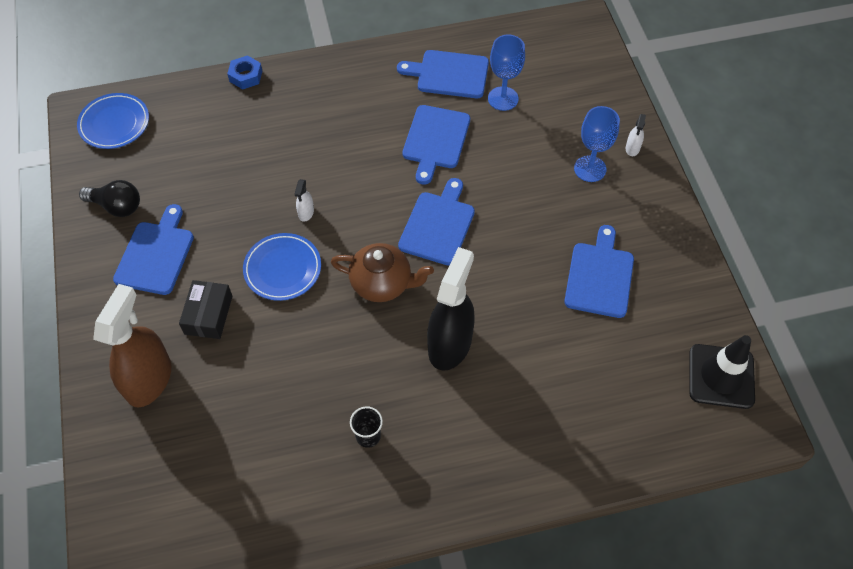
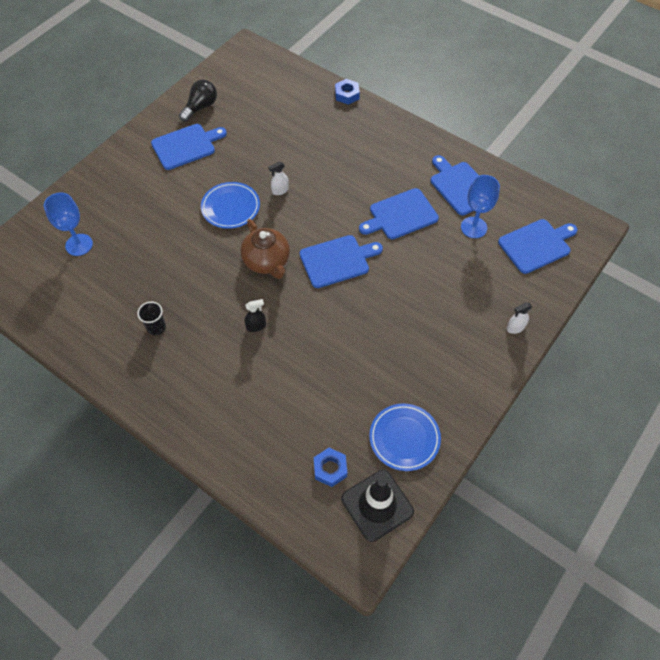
camera: 50 degrees right, 0 degrees up
blue plate [77,93,149,149] -> blue plate moved to [369,403,441,471]
black light bulb [79,180,140,217] -> black light bulb turned 120 degrees counterclockwise [179,80,217,122]
brown spray bottle [93,284,171,408] -> none
black box [179,280,233,339] -> none
black spray bottle [427,247,475,371] -> black spray bottle [245,299,266,332], size x0.41
blue cutting board [564,225,634,318] -> blue cutting board moved to [498,219,578,274]
blue goblet [574,106,620,182] -> blue goblet moved to [44,192,93,256]
none -> blue nut [314,448,347,487]

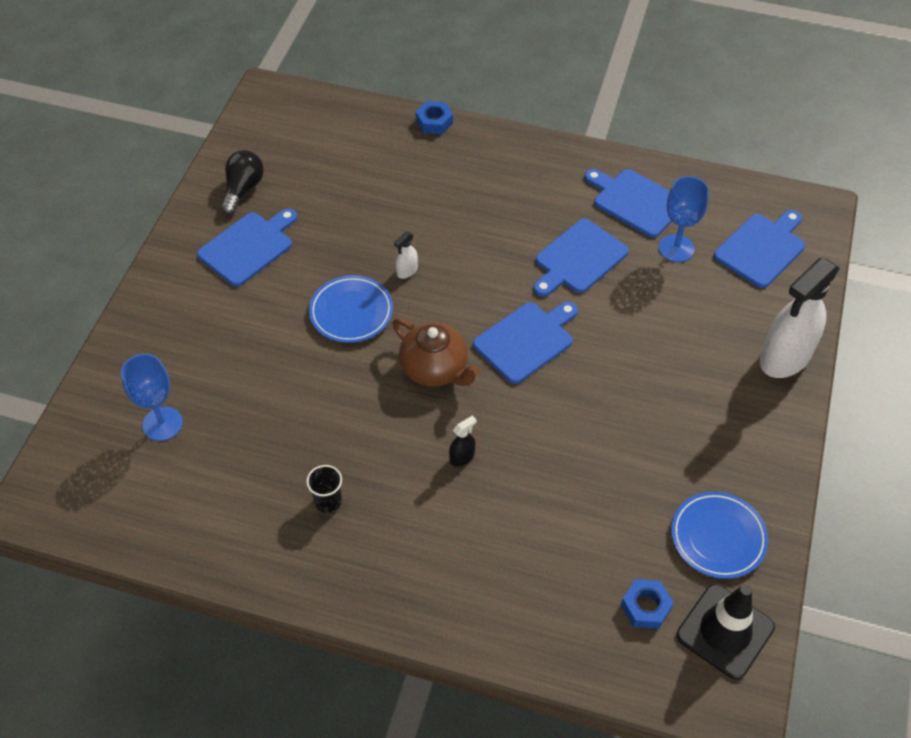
camera: 20 degrees left, 5 degrees down
white spray bottle [507,302,532,334] -> white spray bottle [760,257,840,378], size x2.46

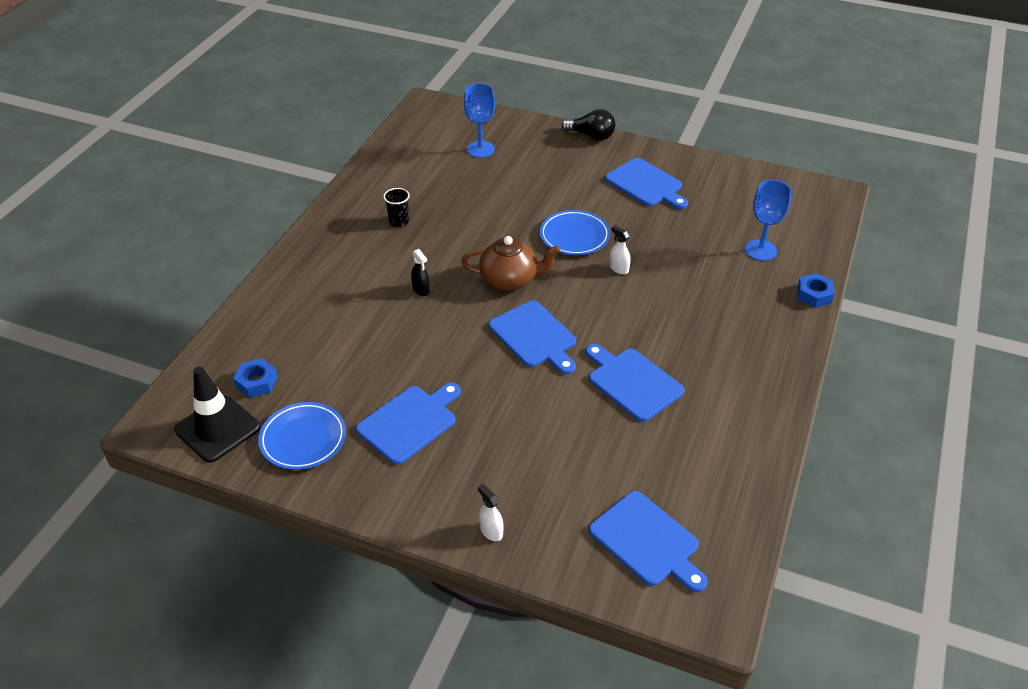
camera: 95 degrees right, 10 degrees down
black light bulb [221,150,264,215] -> black light bulb moved to [561,109,616,140]
brown teapot [392,318,481,387] -> brown teapot turned 135 degrees counterclockwise [461,236,561,291]
blue cutting board [584,169,672,238] -> blue cutting board moved to [356,383,461,465]
blue goblet [659,176,709,262] -> blue goblet moved to [745,180,791,261]
white spray bottle [760,257,840,378] -> white spray bottle [478,484,504,541], size x0.41

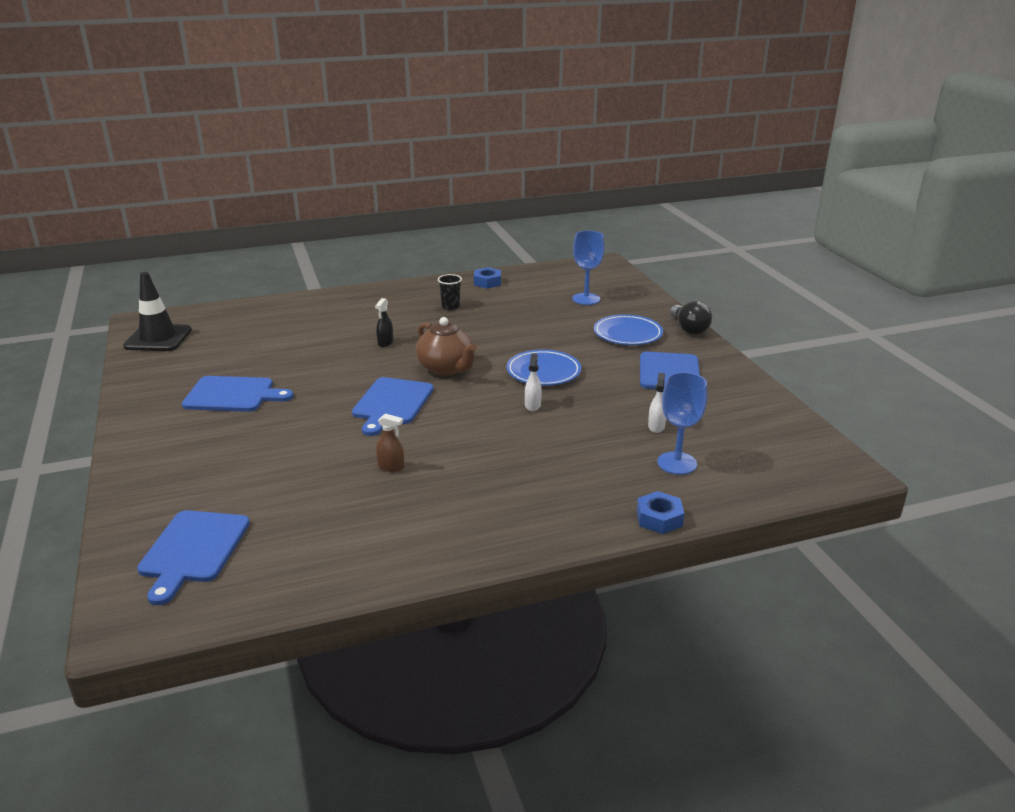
camera: 50 degrees right, 15 degrees down
blue nut [233,358,278,398] -> blue nut moved to [474,267,501,289]
blue plate [258,402,346,470] -> blue plate moved to [594,315,663,345]
white spray bottle [478,484,504,541] -> white spray bottle moved to [648,373,666,433]
blue cutting board [585,344,685,422] -> brown spray bottle [376,414,404,472]

